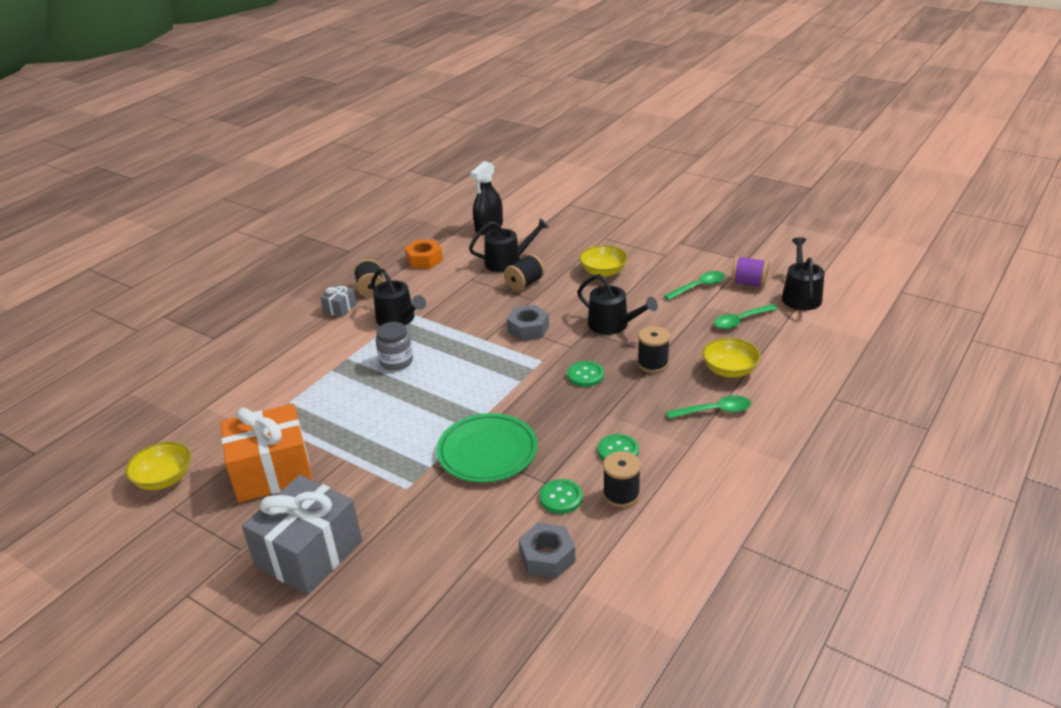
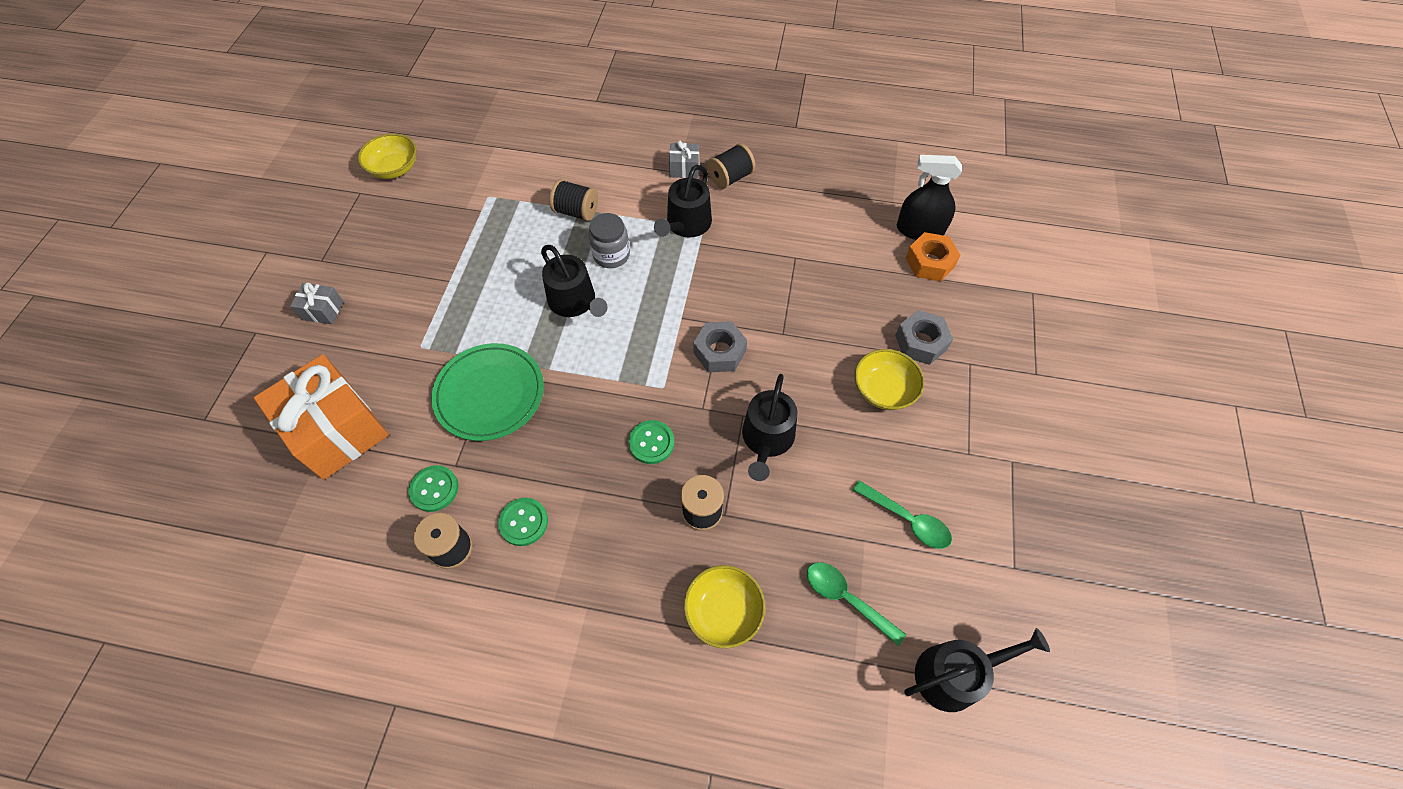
camera: 65 degrees right, 25 degrees up
orange gift [220,404,313,502] -> orange gift moved to [254,354,388,480]
grey gift [242,475,362,595] -> grey gift [290,282,344,324], size x0.44
orange nut [405,240,443,269] -> orange nut moved to [905,232,961,282]
black watering can [469,218,549,272] -> black watering can moved to [541,245,607,317]
black spool [504,254,545,291] -> black spool moved to [550,179,598,221]
grey nut [519,523,575,578] -> grey nut moved to [895,310,953,365]
green spoon [666,395,751,419] -> none
purple spool [731,256,769,288] -> none

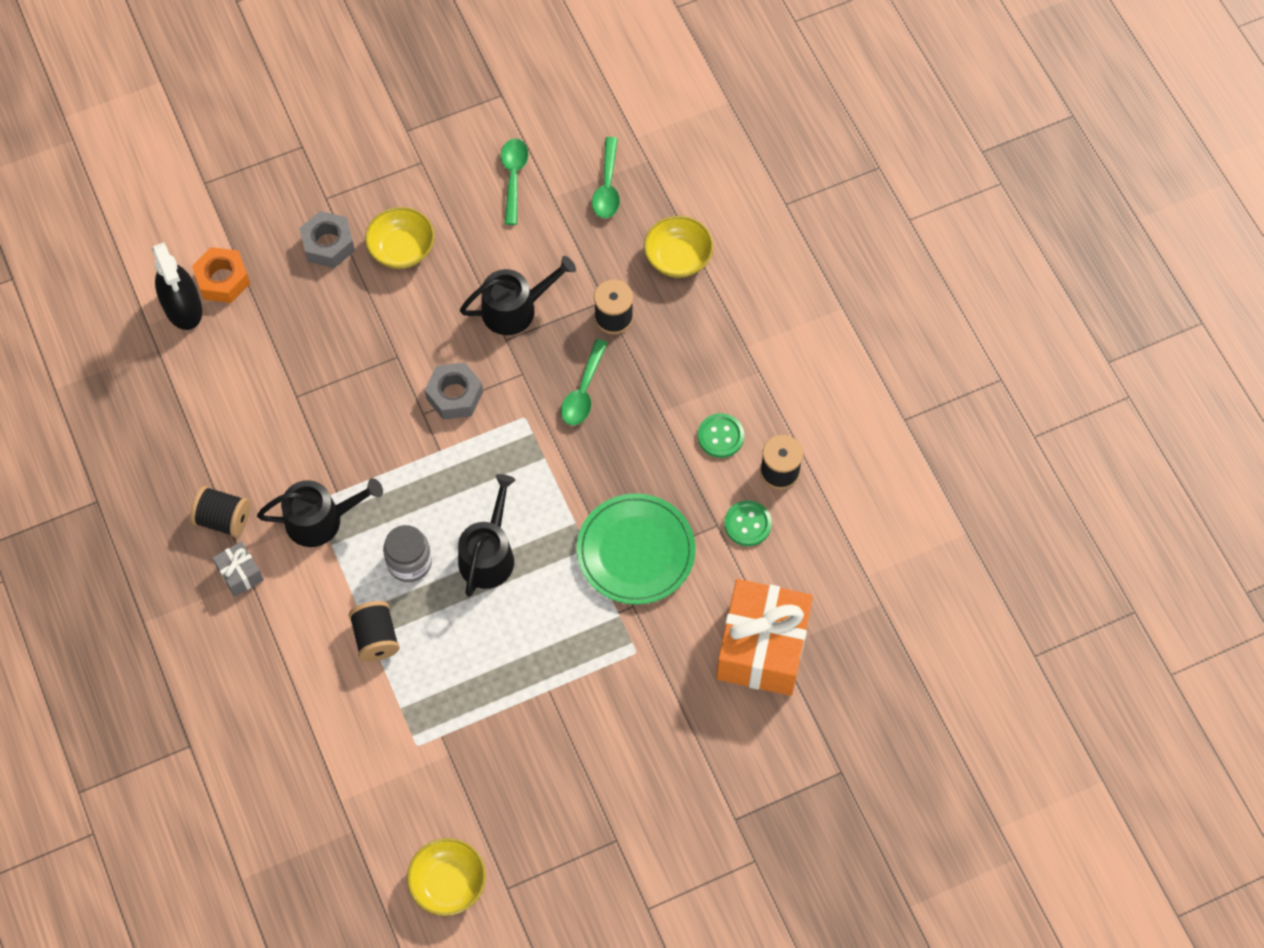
camera: 125 degrees left, 5 degrees up
grey gift [290,282,344,324] -> none
green button [628,420,675,464] -> green spoon [561,339,608,425]
black watering can [904,628,1050,712] -> none

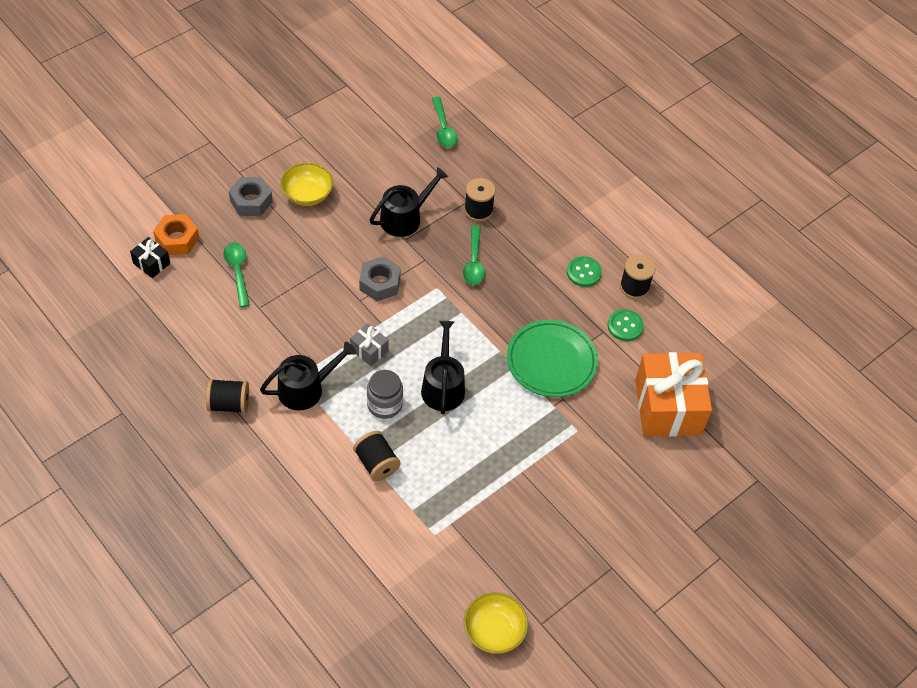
camera: 20 degrees left, 10 degrees down
black spray bottle [152,242,202,330] -> black gift [130,237,170,278]
grey gift [212,541,264,597] -> grey gift moved to [350,323,389,366]
green spoon [501,138,528,225] -> green spoon moved to [223,242,250,307]
yellow bowl [644,216,713,278] -> none

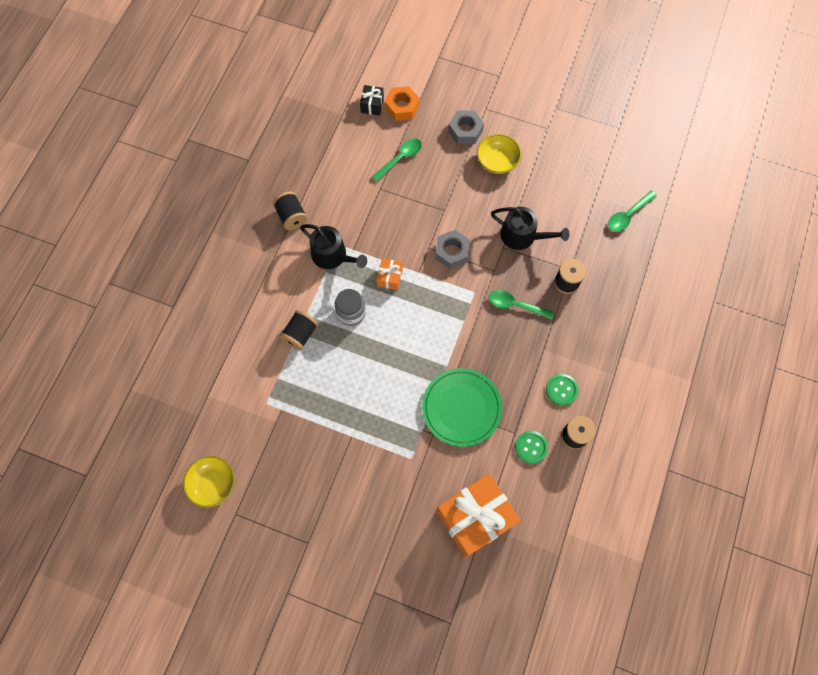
camera: 65 degrees right, 15 degrees up
grey gift [350,323,389,366] -> orange gift [377,258,403,290]
black watering can [421,321,465,414] -> none
green spoon [463,226,485,285] -> green spoon turned 45 degrees clockwise [489,290,554,320]

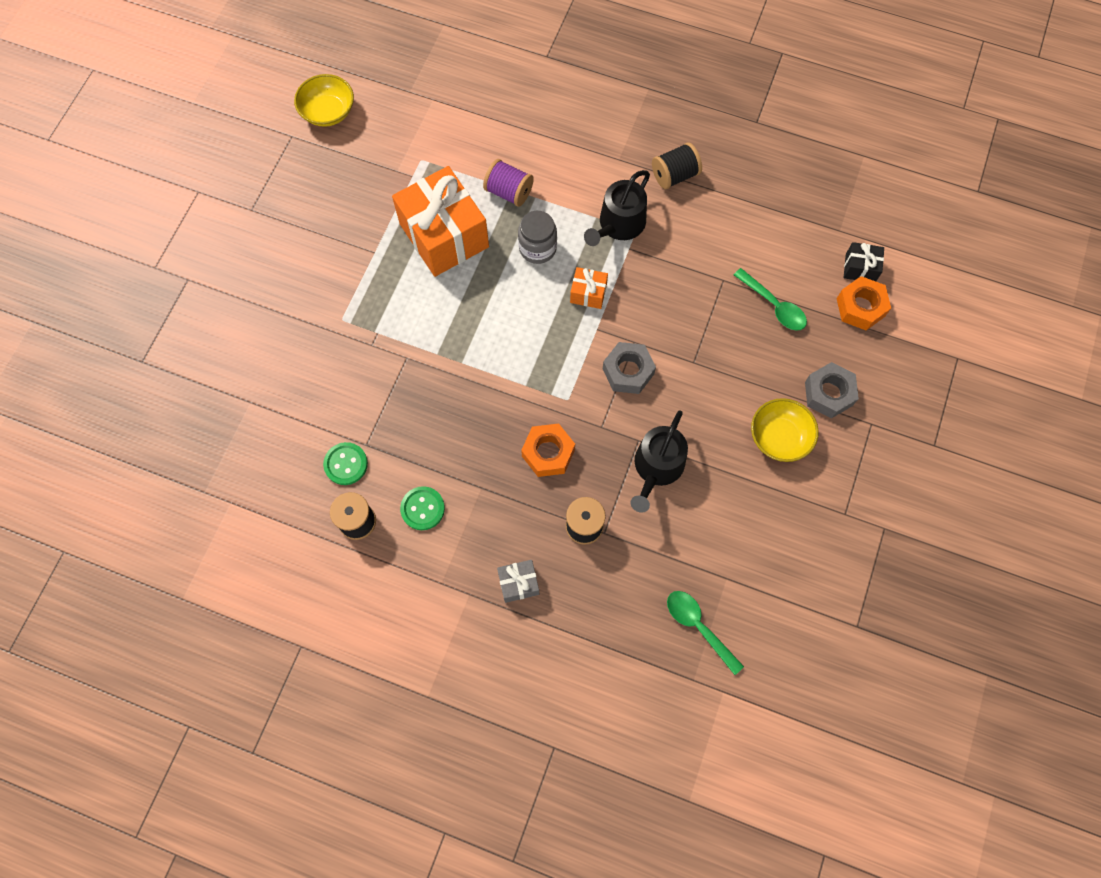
camera: 90 degrees right, 0 degrees up
black spool [279,310,318,350] -> purple spool [483,159,534,207]
green plate [422,368,502,447] -> none
orange gift [436,474,521,557] -> orange gift moved to [392,166,489,277]
green spoon [489,290,554,320] -> orange nut [521,424,575,477]
none -> grey gift [497,560,539,603]

